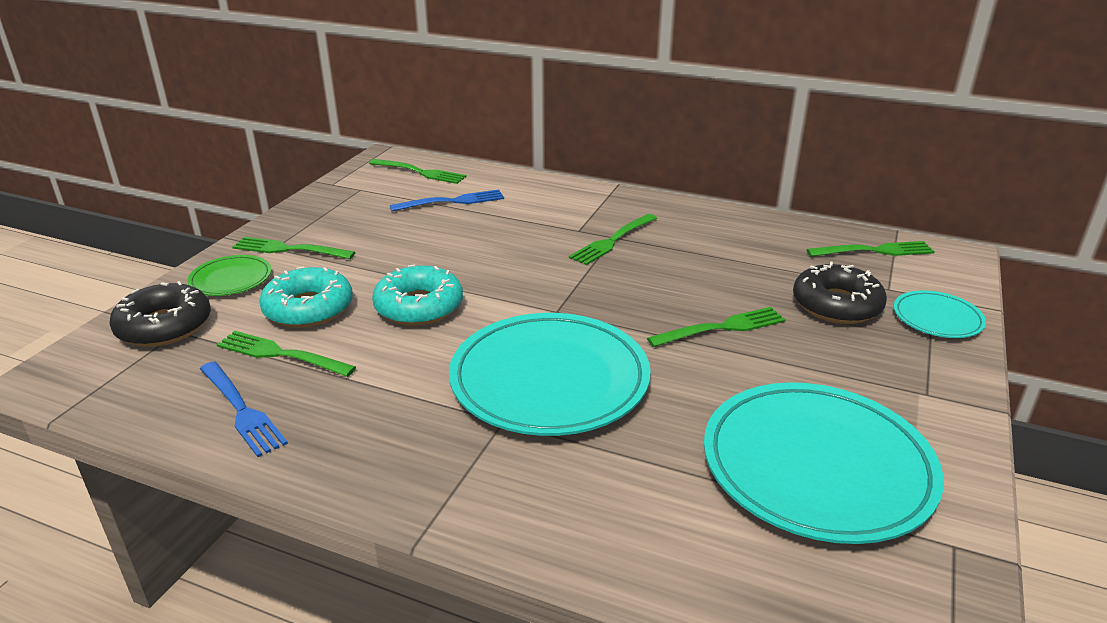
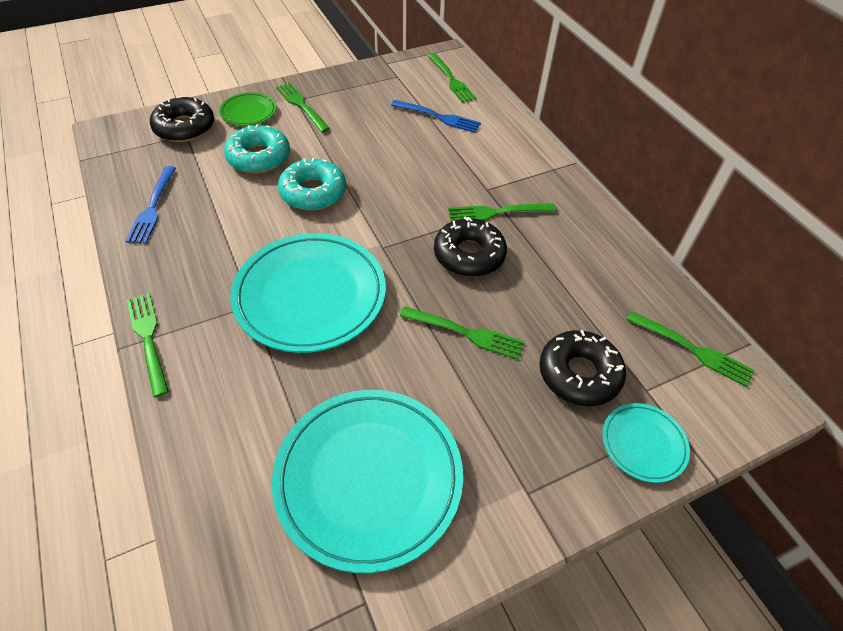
camera: 40 degrees right, 20 degrees up
green fork [216,331,356,377] -> green fork moved to [127,293,169,397]
none -> black donut [434,216,507,277]

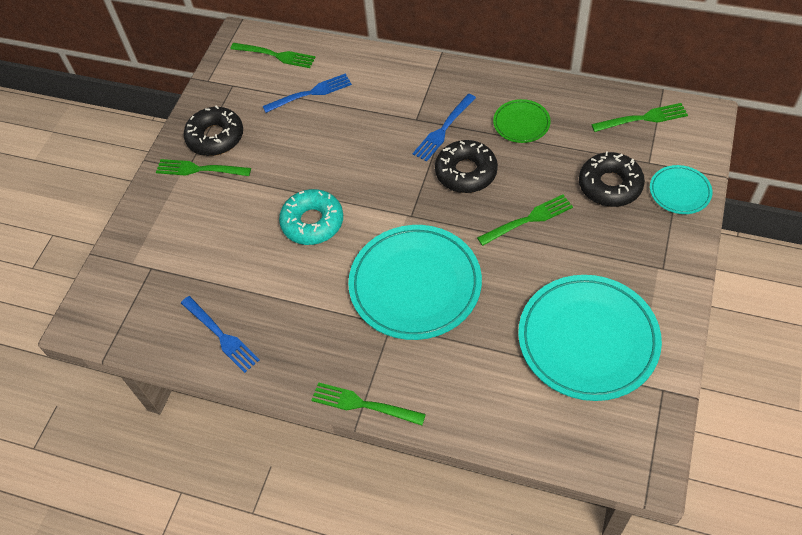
camera: 40 degrees left, 5 degrees up
black donut [150,96,214,142] -> black donut moved to [183,106,243,156]
green plate [219,92,276,126] -> green plate moved to [493,99,551,143]
turquoise donut [224,124,290,173] -> none
green fork [448,203,556,222] -> blue fork [412,94,476,162]

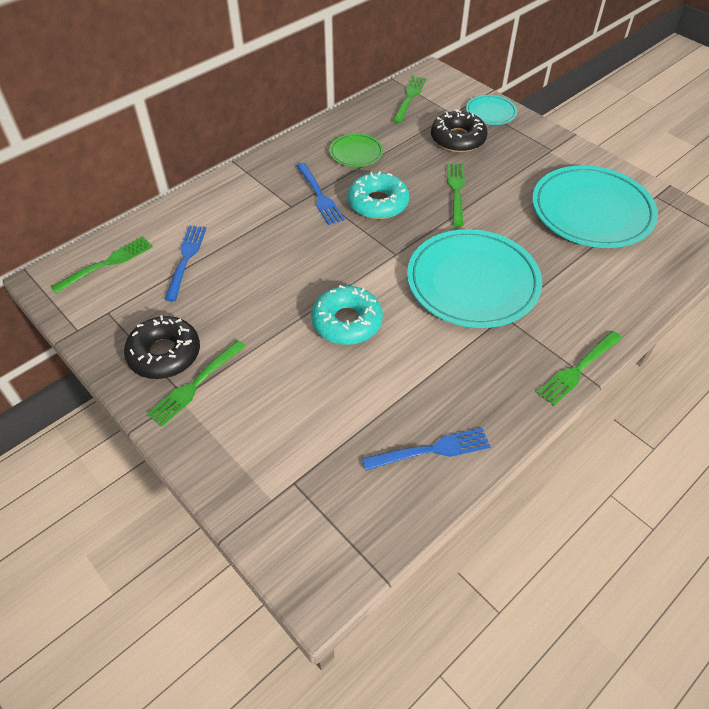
camera: 65 degrees left, 5 degrees down
black donut [435,140,498,193] -> turquoise donut [348,171,409,219]

